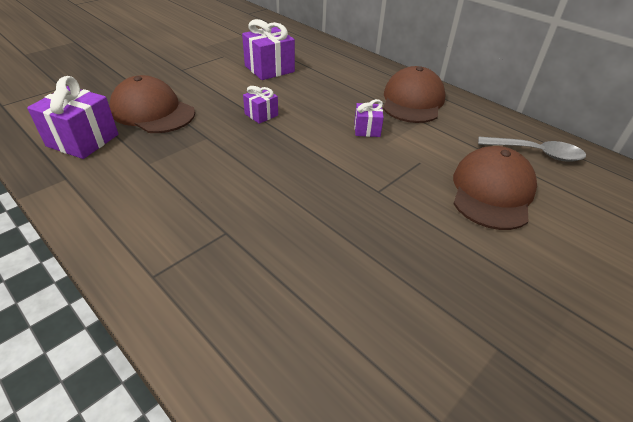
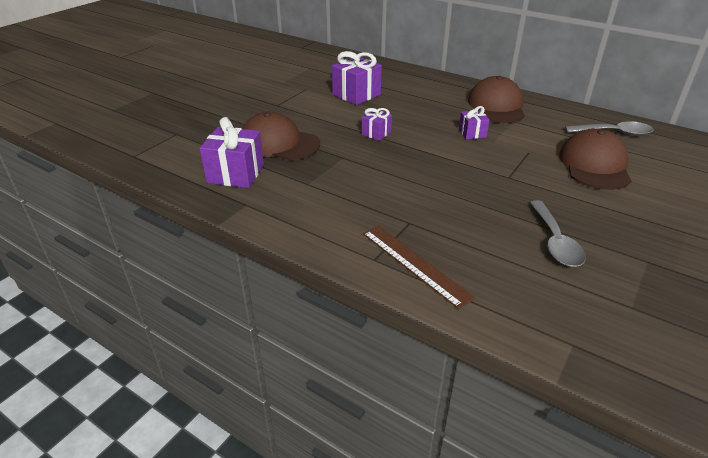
camera: 10 degrees left, 5 degrees down
none -> brown ruler [363,225,475,309]
none -> grey spoon [530,200,586,267]

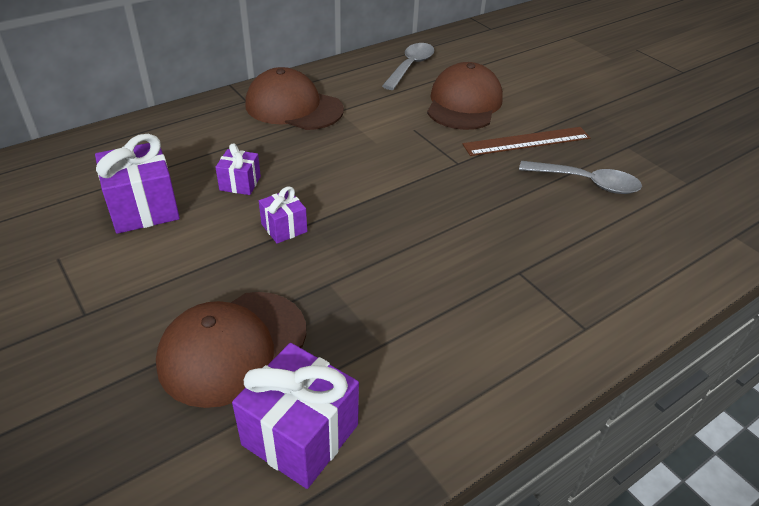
camera: 70 degrees left, 5 degrees up
brown ruler [363,225,475,309] -> brown ruler moved to [462,127,591,156]
purple gift [459,106,490,139] -> purple gift moved to [215,143,261,195]
brown cap [559,128,632,190] -> brown cap turned 75 degrees clockwise [427,62,503,130]

